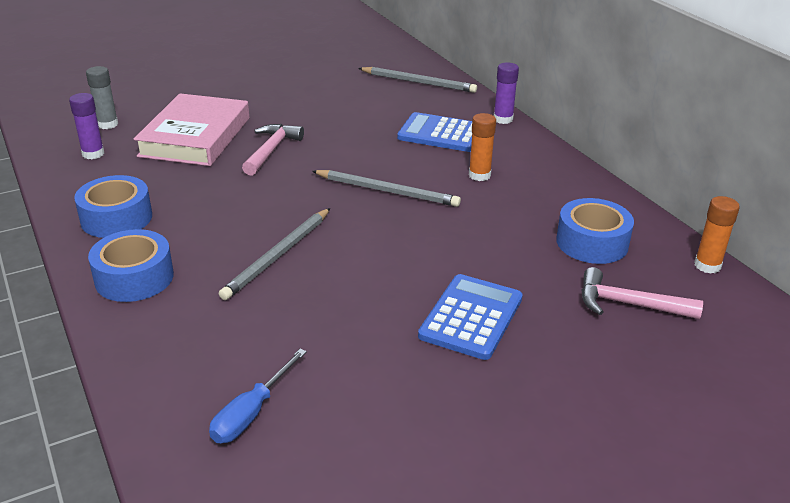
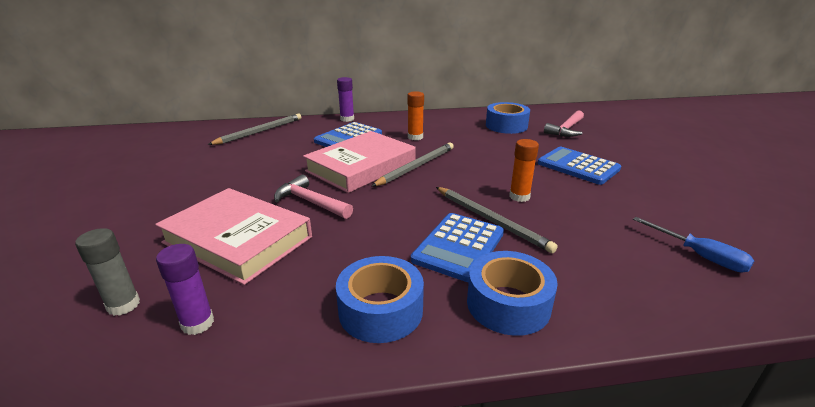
camera: 70 degrees left, 5 degrees down
orange glue stick [694,196,740,274] -> orange glue stick moved to [509,139,539,202]
none -> pink book [303,131,416,193]
none -> blue calculator [411,213,504,282]

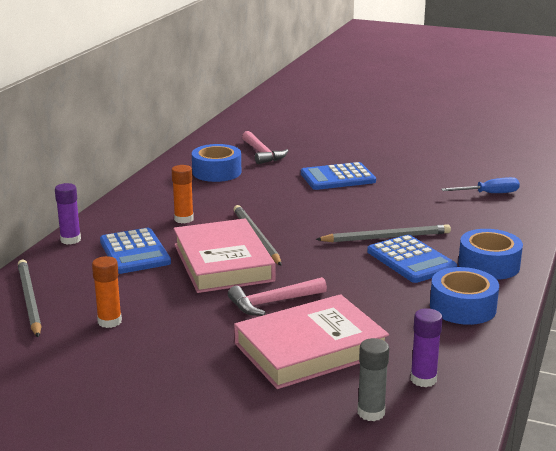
camera: 60 degrees left, 5 degrees down
orange glue stick [509,139,539,202] -> orange glue stick moved to [92,256,122,328]

